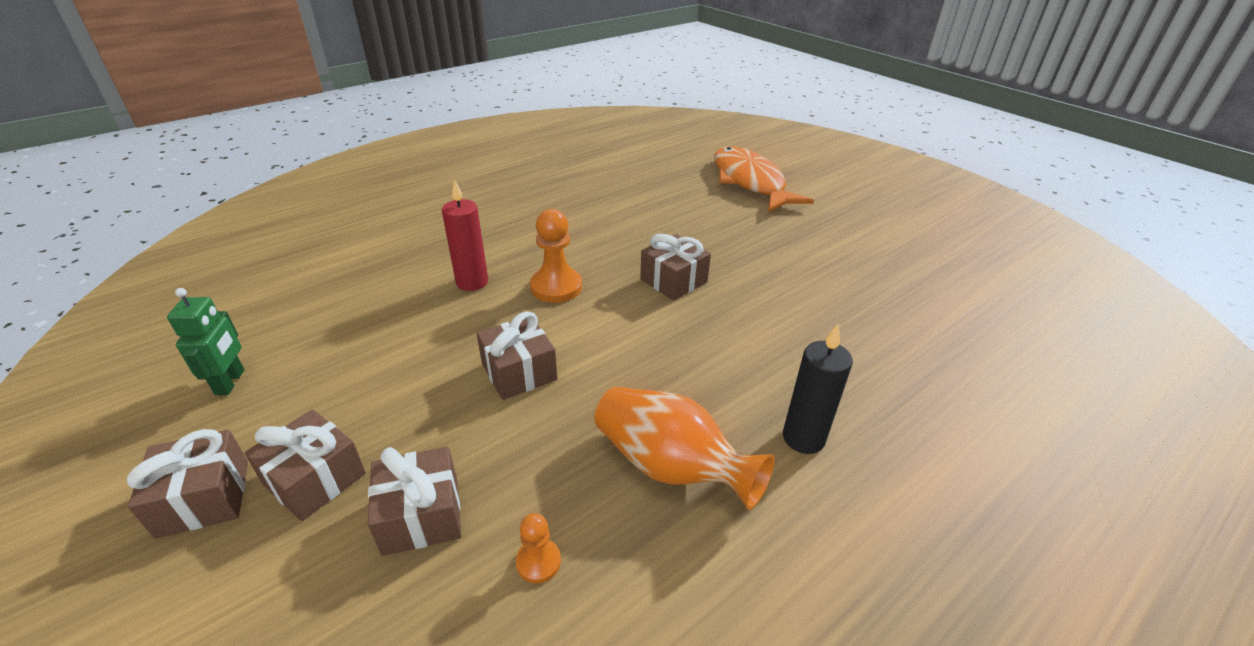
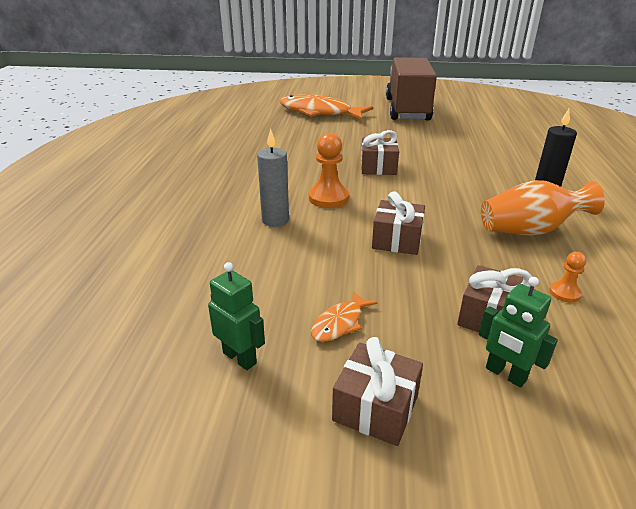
camera: 45 degrees left, 5 degrees down
brown gift [245,409,366,521] -> none
red candle [442,179,488,291] -> grey candle [257,129,289,227]
none -> orange fish [311,291,377,342]
none -> brown truck [386,57,437,120]
none -> green robot [479,277,558,388]

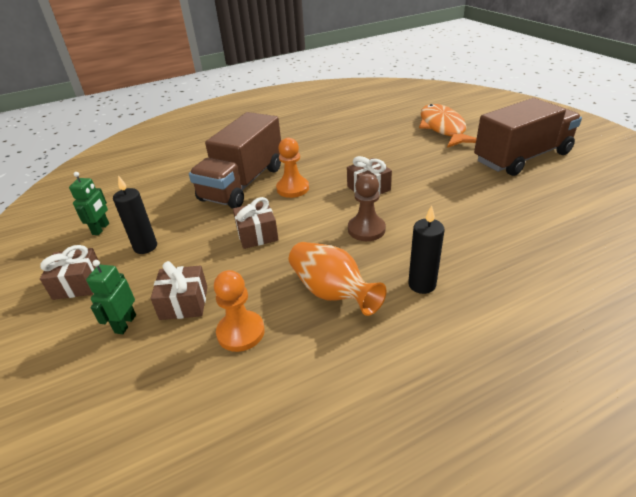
camera: 60 degrees right, 5 degrees up
grey candle [257,129,289,227] -> brown truck [189,112,281,209]
orange fish [311,291,377,342] -> black candle [113,175,157,254]
orange pawn [549,252,586,303] -> orange pawn [214,270,265,352], size x1.85
none -> brown pawn [348,174,386,241]

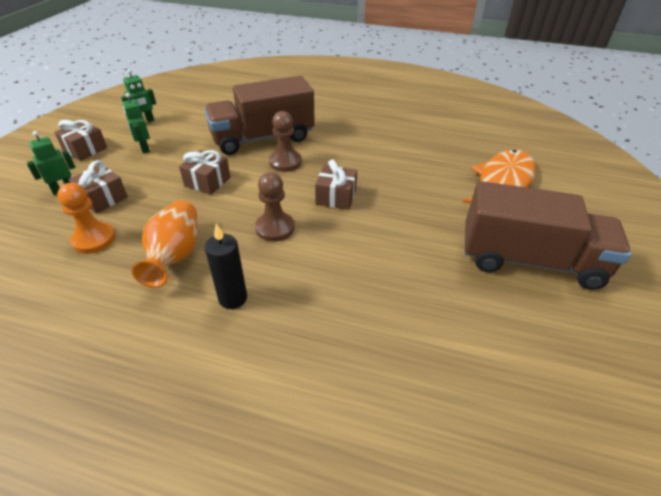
camera: 40 degrees right, 5 degrees up
black candle [113,175,157,254] -> green robot [123,93,150,153]
orange pawn [276,138,309,198] -> brown pawn [269,111,302,172]

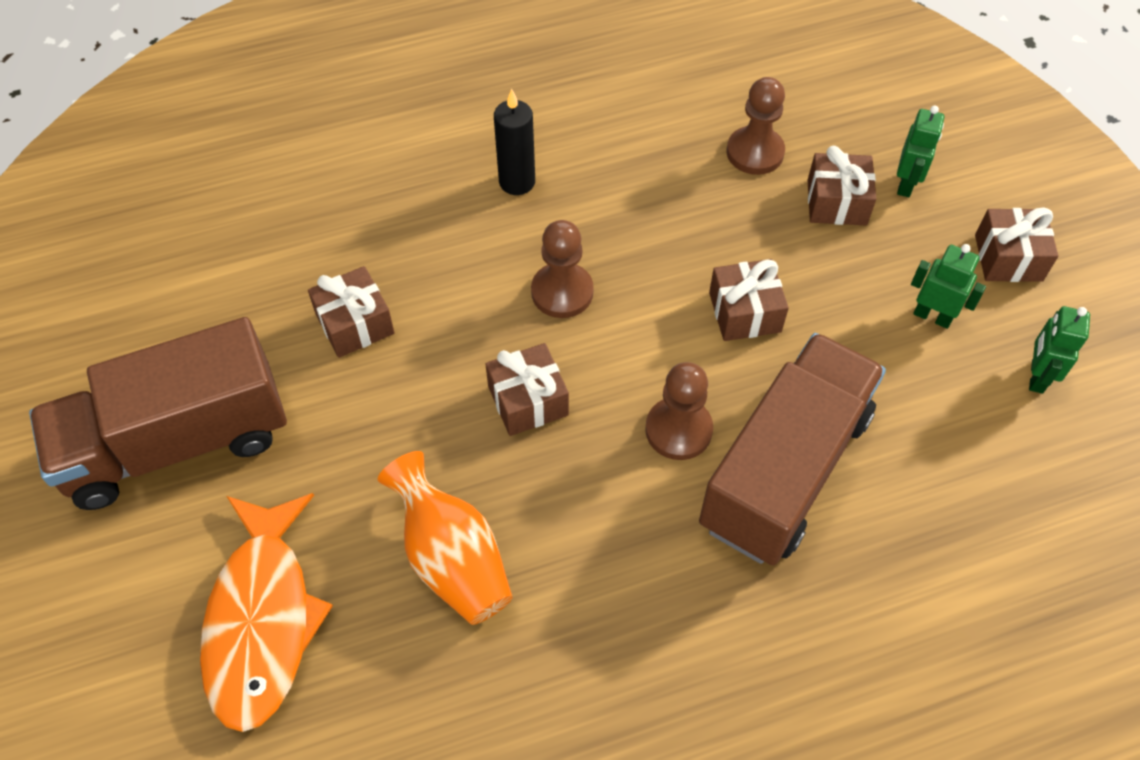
camera: 145 degrees right, 15 degrees up
orange pawn [57,183,116,254] -> brown pawn [727,77,785,175]
orange vase [132,200,197,288] -> orange vase moved to [378,451,512,625]
none -> brown gift [308,266,394,358]

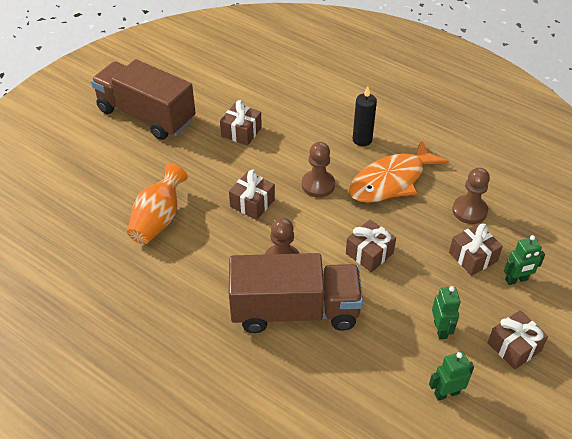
camera: 55 degrees right, 10 degrees down
orange fish [200,493,333,732] -> orange fish moved to [349,140,449,203]

